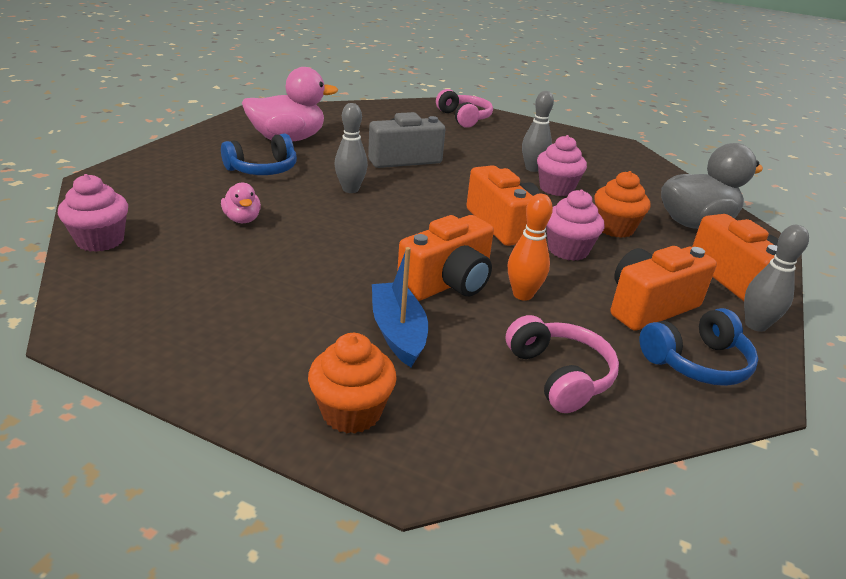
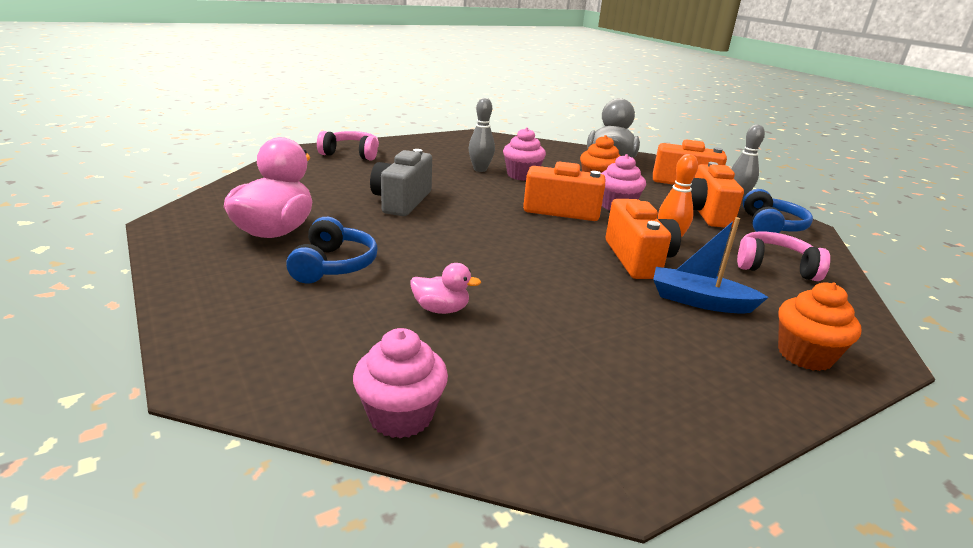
camera: 55 degrees left, 5 degrees down
grey bowling pin [334,103,368,193] -> none

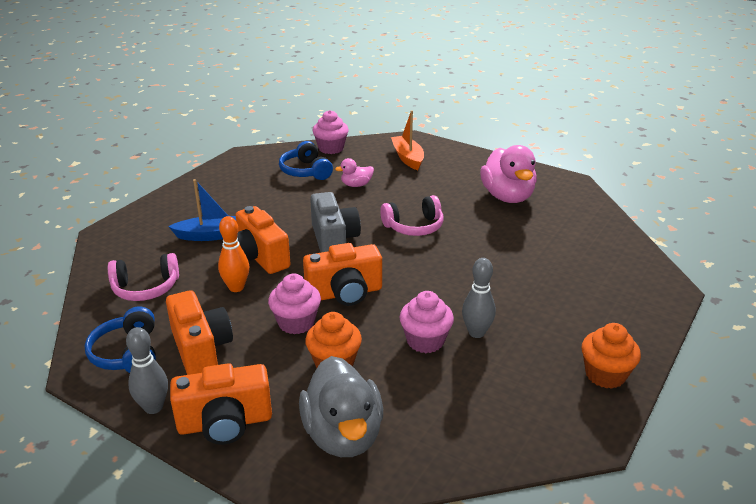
camera: 155 degrees right, 5 degrees up
blue headphones [286,217,378,284] -> blue headphones moved to [279,141,333,180]
pink headphones [317,131,379,161] -> pink headphones moved to [380,195,444,236]
grey camera [370,149,432,216] -> grey camera moved to [310,192,361,252]
orange cupcake [778,282,861,371] -> orange cupcake moved to [582,323,641,389]
none -> orange boat [391,110,424,170]

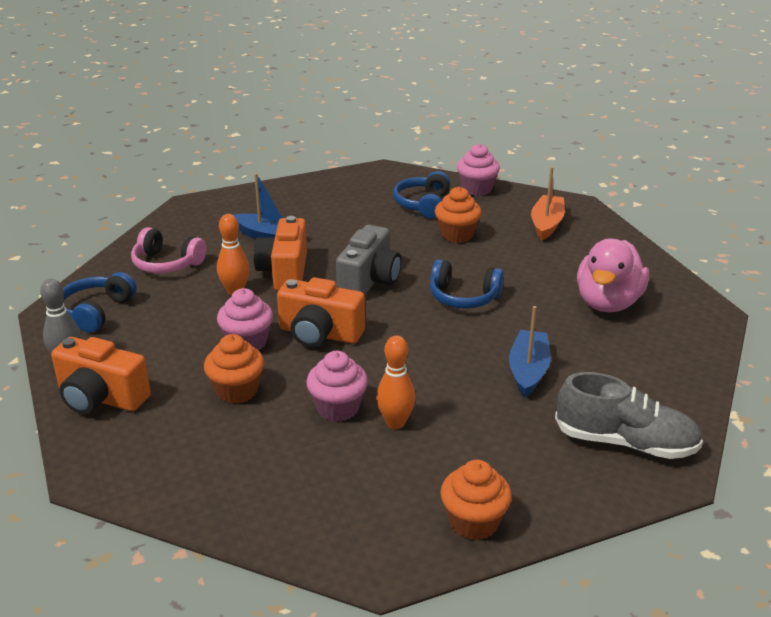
camera: 35 degrees right, 0 degrees up
orange camera [166,290,233,375] -> none
grey duck [299,356,383,457] -> none
pink duck [335,158,374,187] -> orange cupcake [435,187,482,243]
pink headphones [380,195,444,236] -> blue headphones [430,259,504,309]
grey bowling pin [462,258,496,338] -> orange bowling pin [376,335,416,429]
none -> blue boat [509,306,551,398]
none -> grey shoe [555,372,703,459]

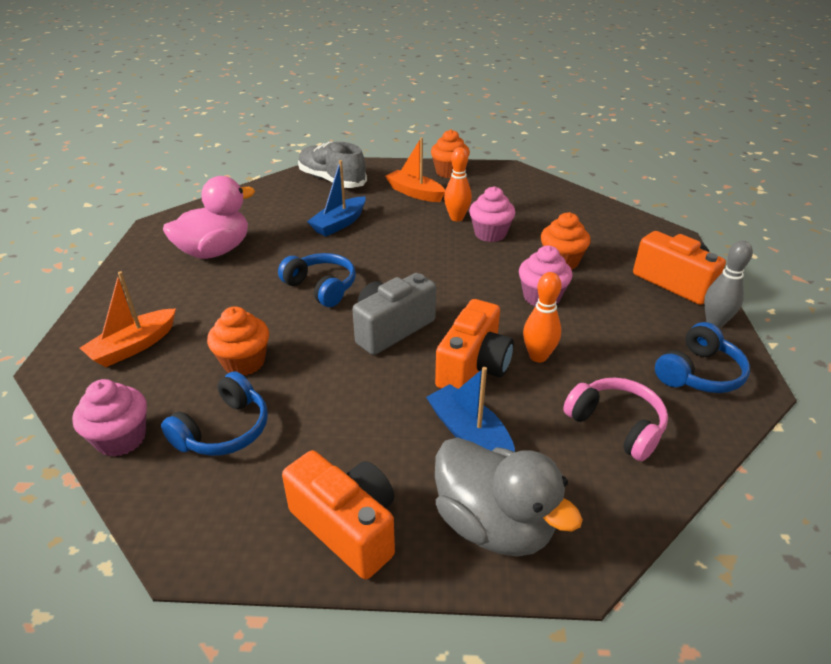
camera: 155 degrees left, 5 degrees up
orange camera [277,277,365,347] -> orange camera moved to [282,450,395,579]
none -> orange boat [385,137,445,202]
none -> grey duck [435,437,583,557]

